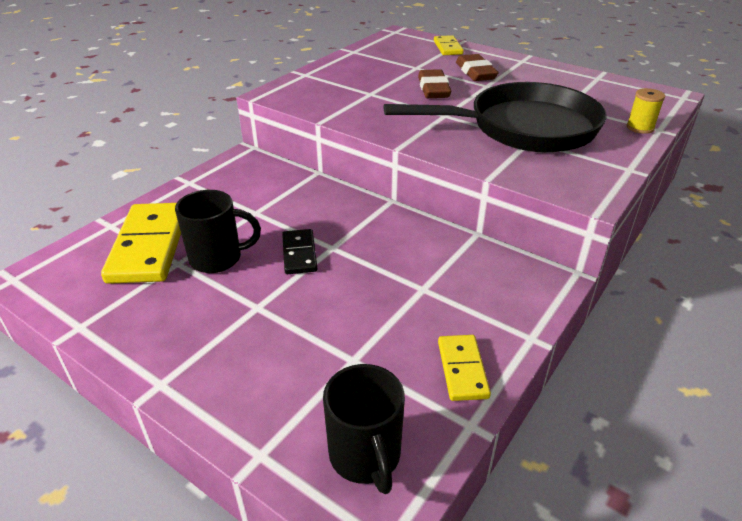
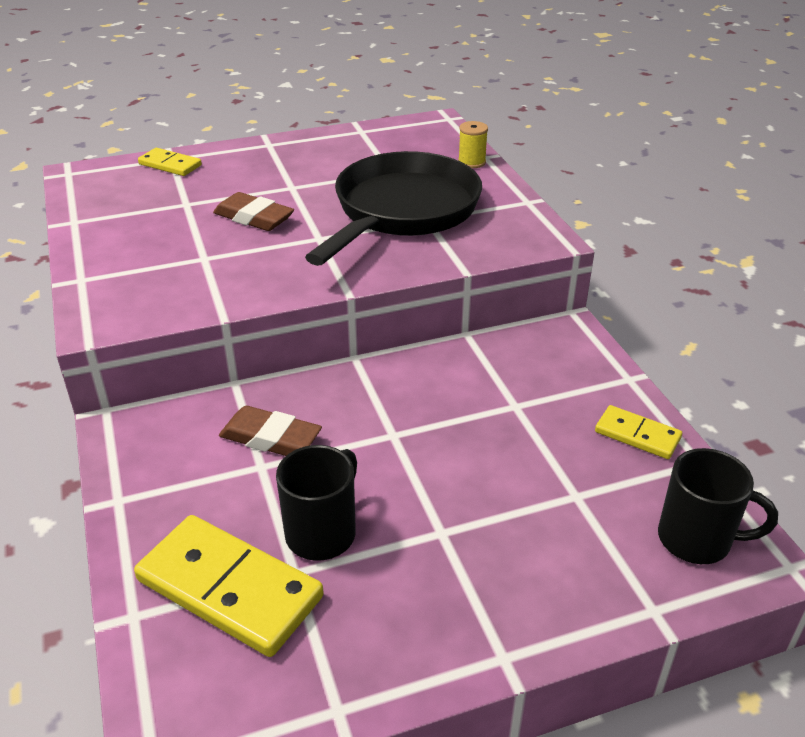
camera: 55 degrees left, 0 degrees up
black domino [282,229,317,274] -> none
brown eraser [456,54,499,81] -> brown eraser moved to [219,406,322,456]

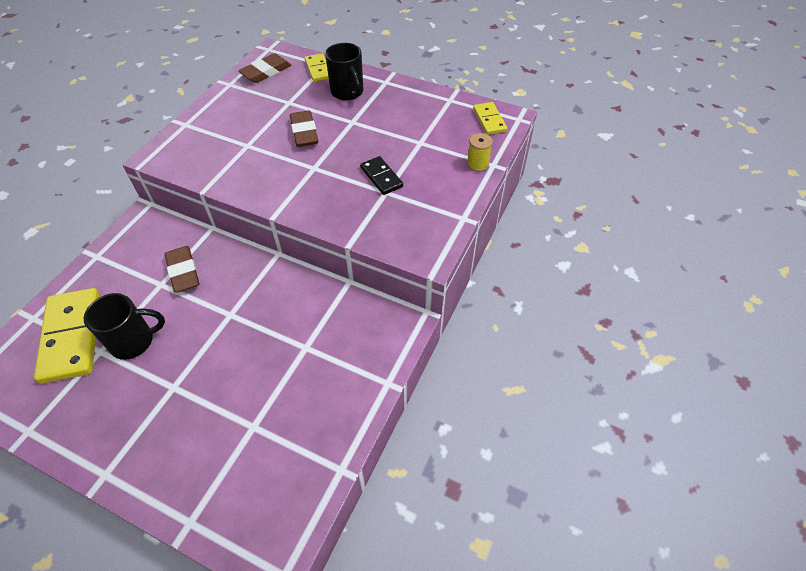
camera: 45 degrees right, 15 degrees up
black pan [305,151,482,266] -> black domino [360,156,403,195]
yellow domino [595,405,682,459] -> yellow domino moved to [473,102,507,135]
black mug [658,448,778,564] -> black mug moved to [325,43,363,100]
none -> brown eraser [238,53,291,83]

